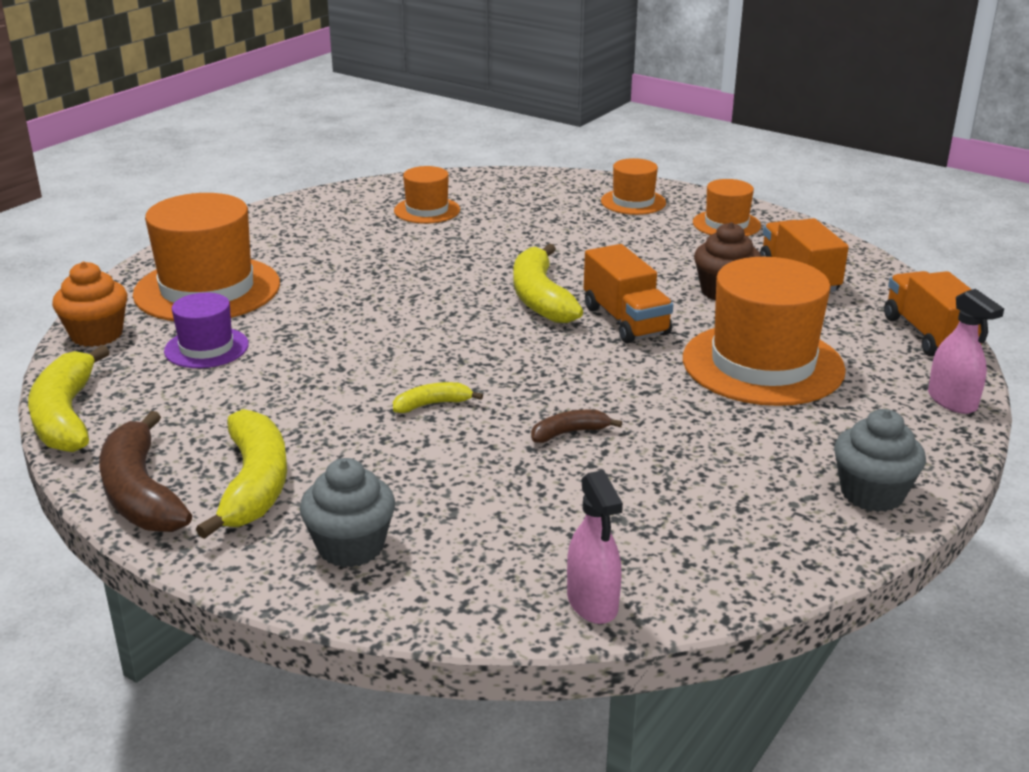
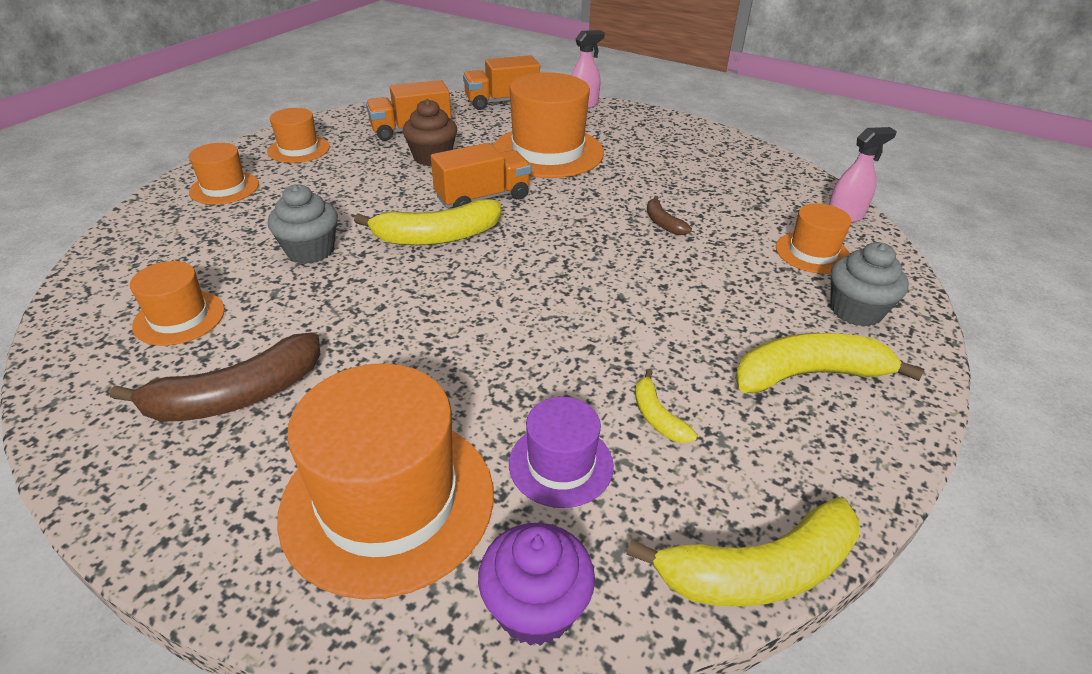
camera: 95 degrees left, 10 degrees up
orange cupcake [52,261,128,347] -> purple cupcake [478,523,595,646]
brown banana [99,411,192,532] -> brown banana moved to [110,333,321,422]
yellow banana [393,382,483,413] -> yellow banana moved to [635,369,697,443]
grey cupcake [834,409,926,512] -> grey cupcake moved to [268,184,338,264]
none -> orange hat [776,203,852,274]

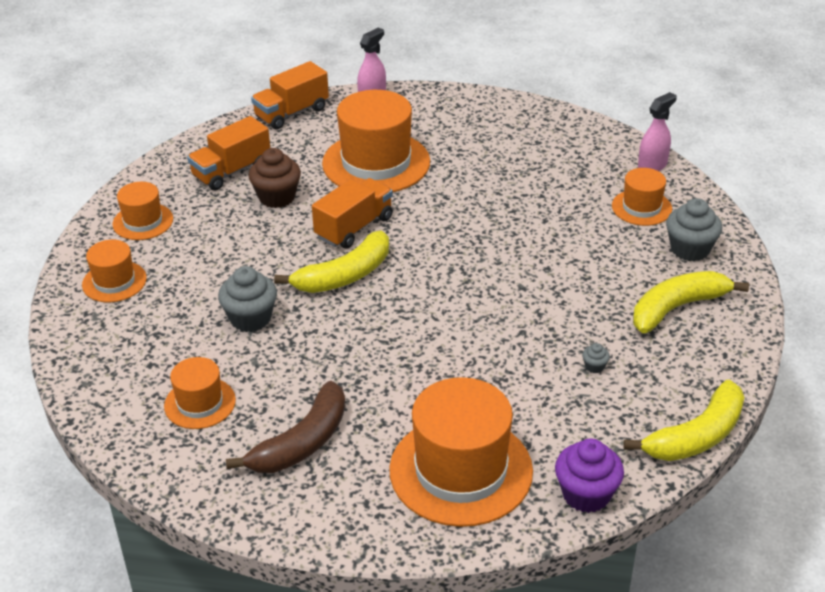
camera: 20 degrees left, 0 degrees up
purple hat [509,397,614,508] -> none
yellow banana [635,369,697,443] -> grey cupcake [582,343,610,373]
brown banana [647,196,692,235] -> none

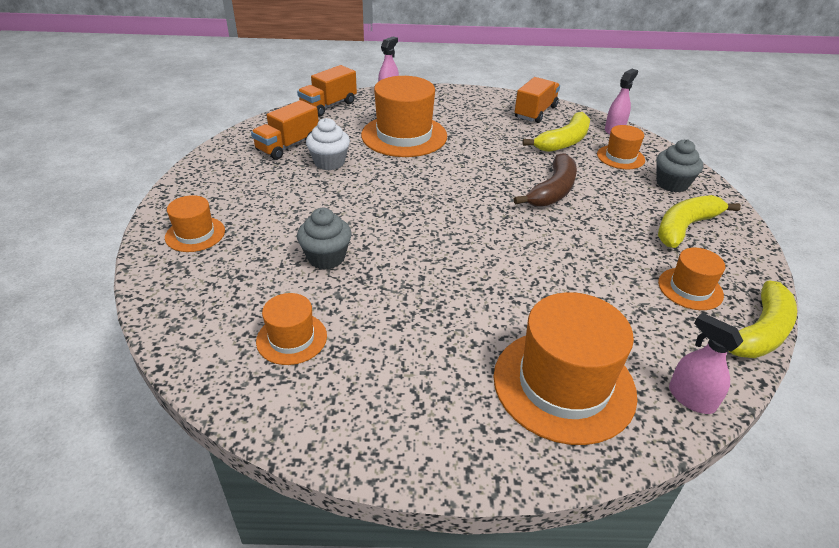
camera: 10 degrees left, 0 degrees up
orange hat [112,182,173,240] -> orange hat moved to [658,248,725,310]
brown banana [226,381,345,473] -> brown banana moved to [514,153,577,207]
brown cupcake [249,148,301,208] -> white cupcake [306,118,350,170]
yellow banana [274,230,389,293] -> yellow banana moved to [522,112,590,152]
orange truck [312,178,393,248] -> orange truck moved to [515,77,560,123]
purple cupcake [555,439,624,513] -> pink spray bottle [669,313,743,414]
grey cupcake [582,343,610,373] -> none

